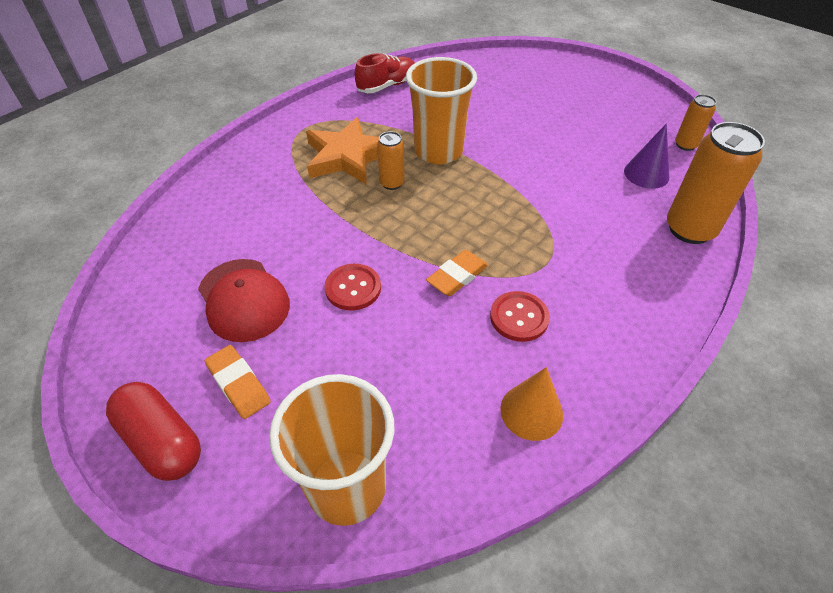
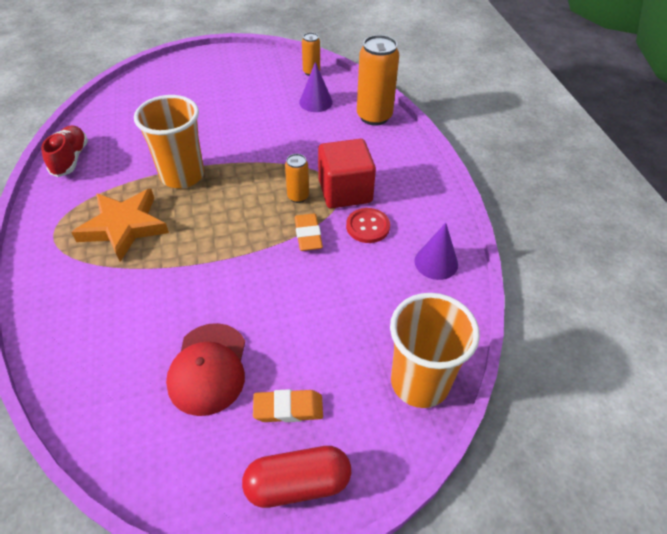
camera: 55 degrees left, 0 degrees up
red cap [198,259,290,342] -> red cap turned 90 degrees clockwise [166,323,245,416]
red button [325,264,381,310] -> none
orange can [377,131,404,190] -> orange can moved to [285,154,309,203]
orange cone [500,367,563,441] -> purple cone [414,223,458,280]
none -> red cube [318,139,376,209]

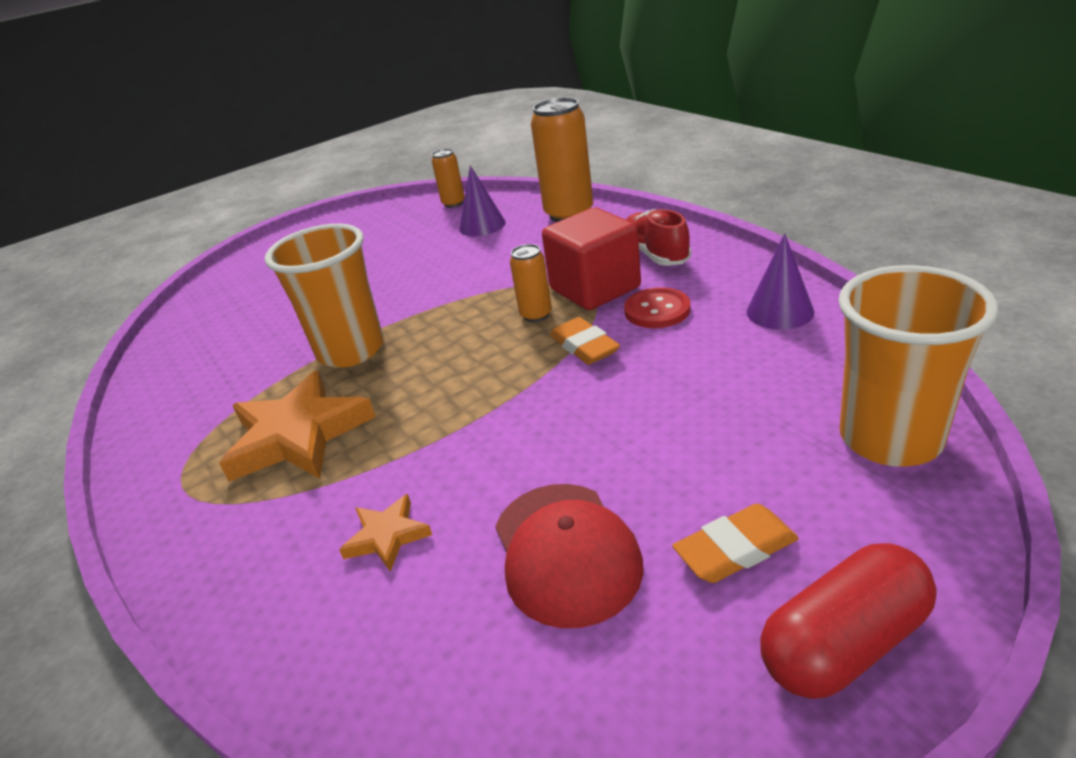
camera: 15 degrees left, 15 degrees down
red shoe [41,125,88,177] -> red shoe moved to [626,209,691,266]
none -> orange star [339,494,432,572]

